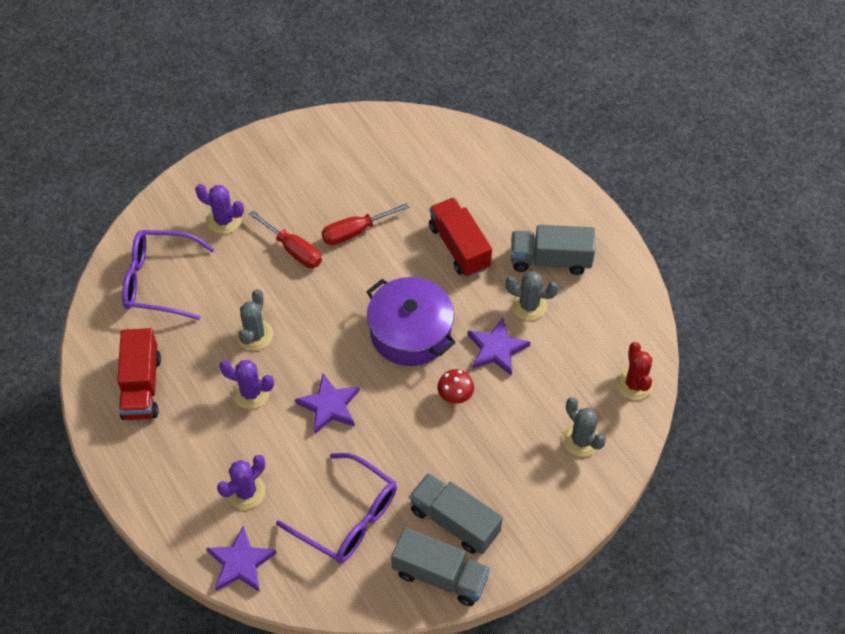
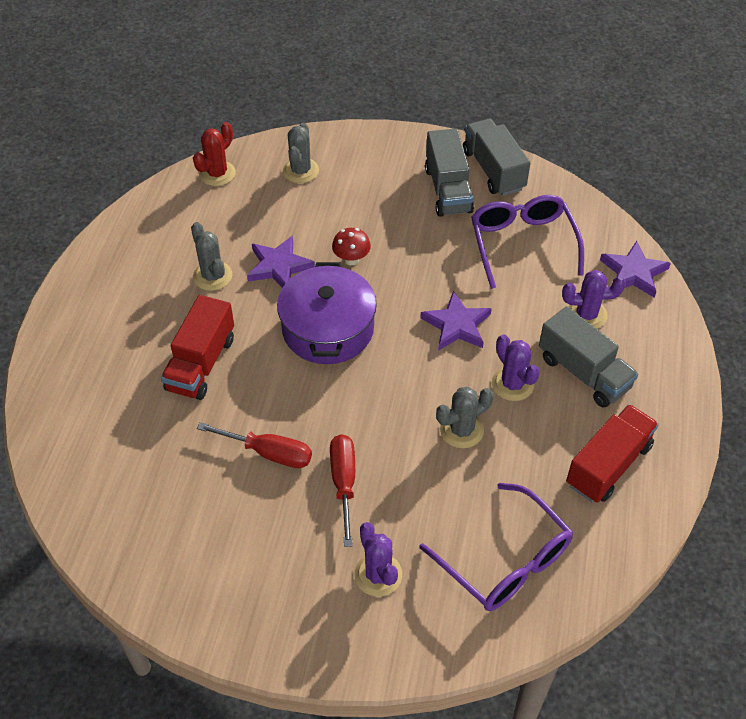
camera: 135 degrees left, 5 degrees down
grey truck [511,225,595,275] -> grey truck moved to [539,306,639,408]

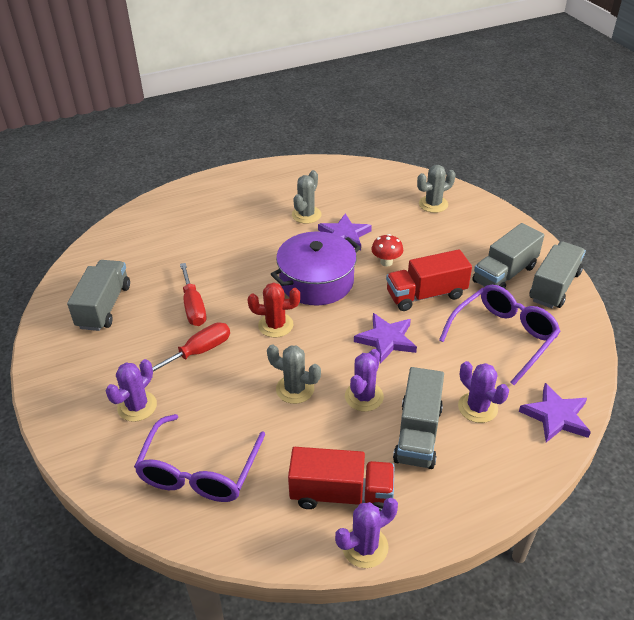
camera: 55 degrees right, 10 degrees down
red truck [161,295,234,400] -> red truck moved to [386,249,472,311]
red cactus [193,122,236,186] -> red cactus moved to [248,282,300,338]
none -> grey truck [67,260,130,331]
none -> purple cactus [335,498,398,568]

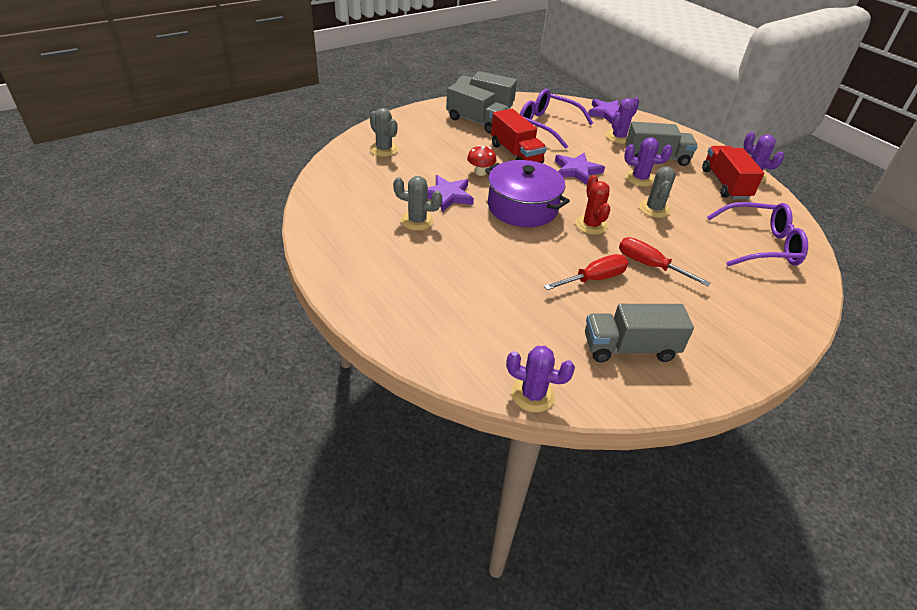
camera: 105 degrees left, 0 degrees up
purple cactus [105,359,157,422] -> purple cactus moved to [506,346,575,412]

